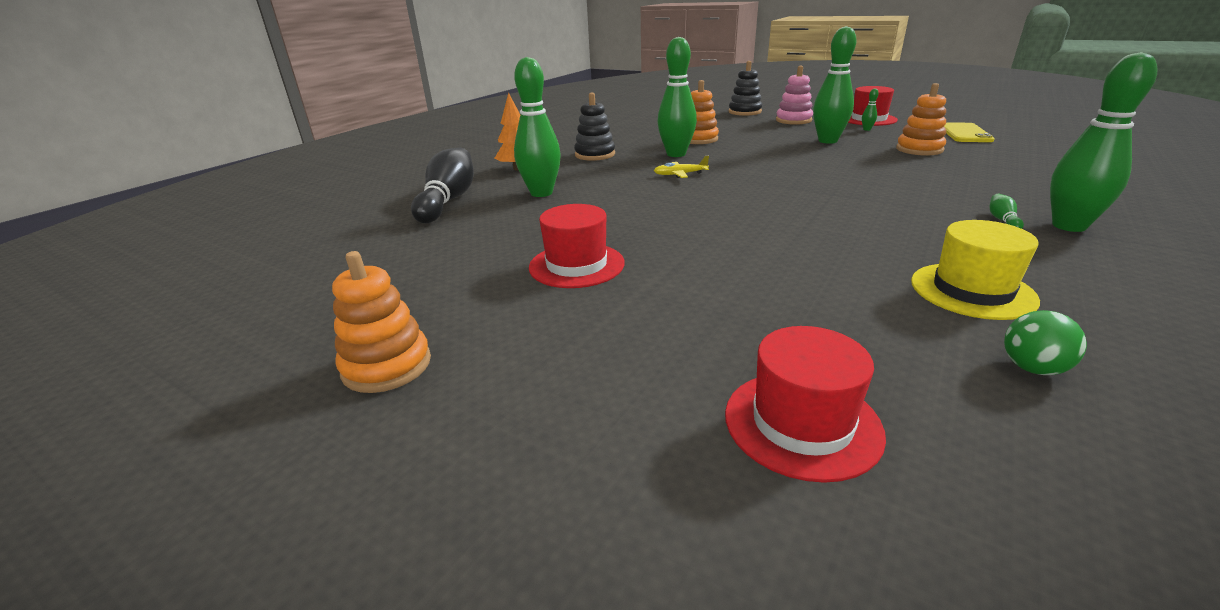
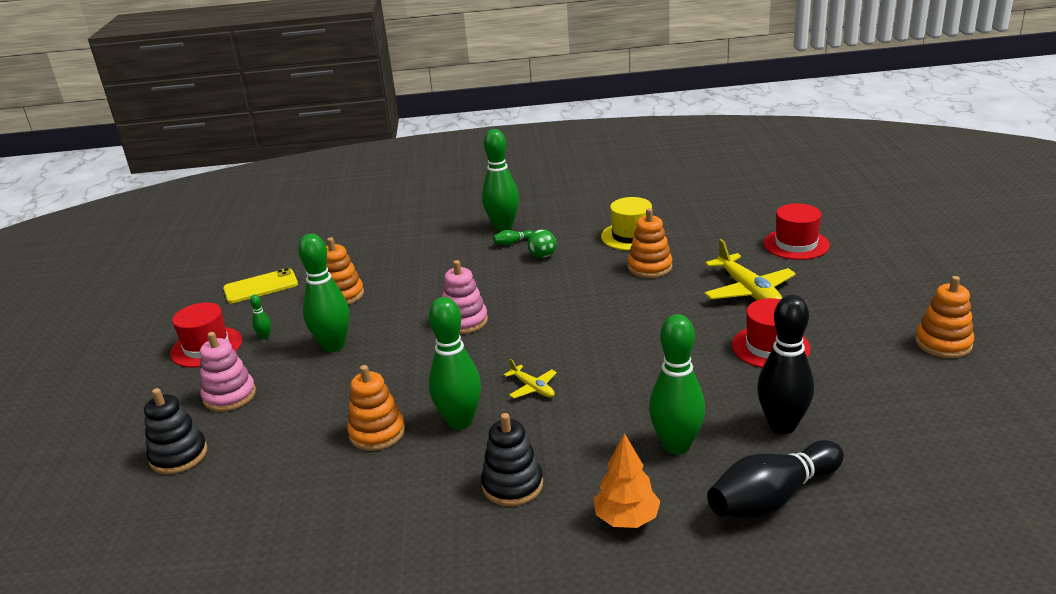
camera: 125 degrees left, 0 degrees up
green ball [1004,310,1087,375] -> green ball moved to [527,229,556,258]
none -> pink stacking toy [442,260,488,334]
none -> orange stacking toy [628,208,672,278]
none -> yellow plane [704,239,796,300]
none -> black bowling pin [757,295,814,434]

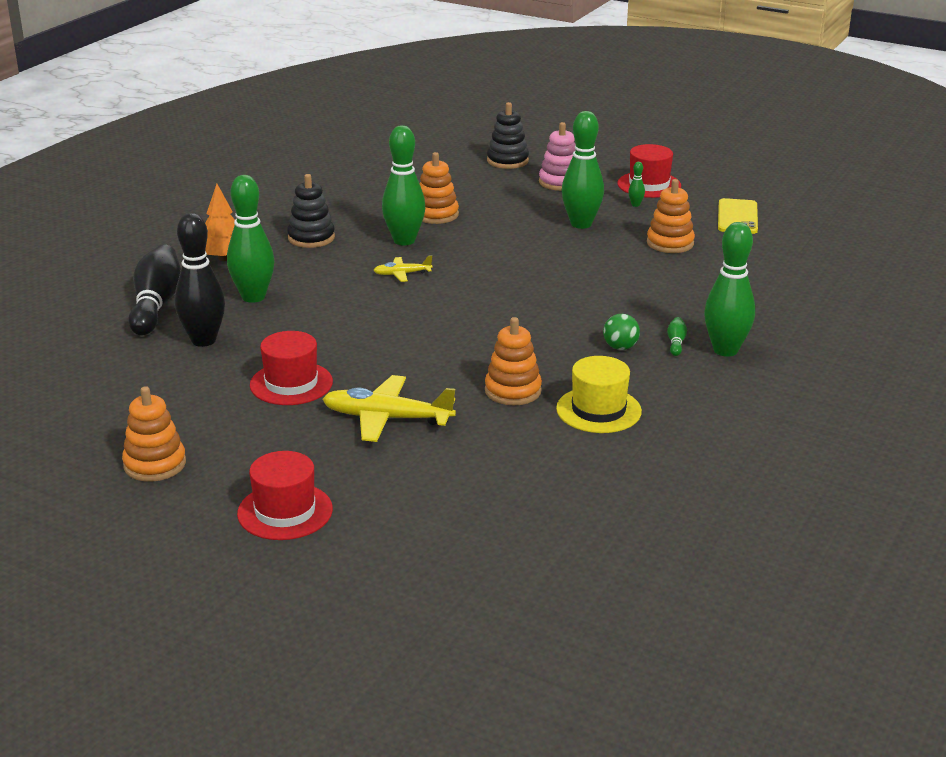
camera: 120 degrees right, 0 degrees up
pink stacking toy [442,260,488,334] -> none
red hat [763,204,830,260] -> red hat moved to [237,451,333,540]

